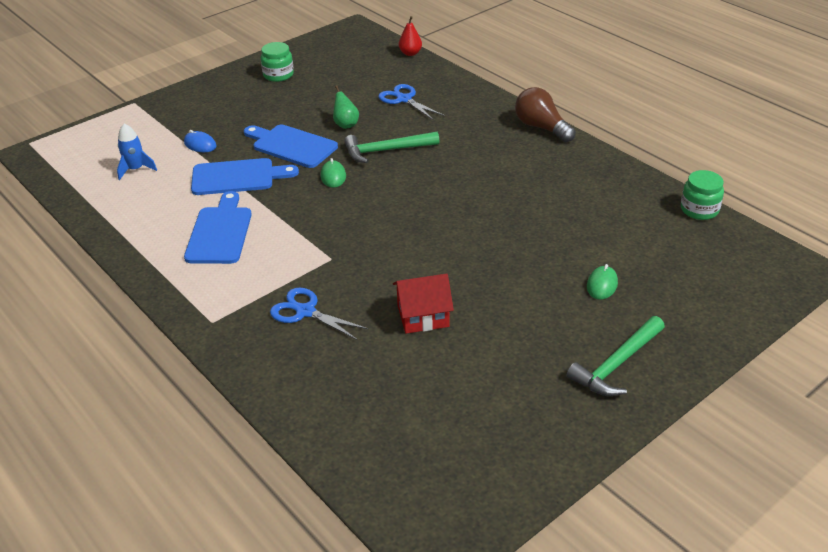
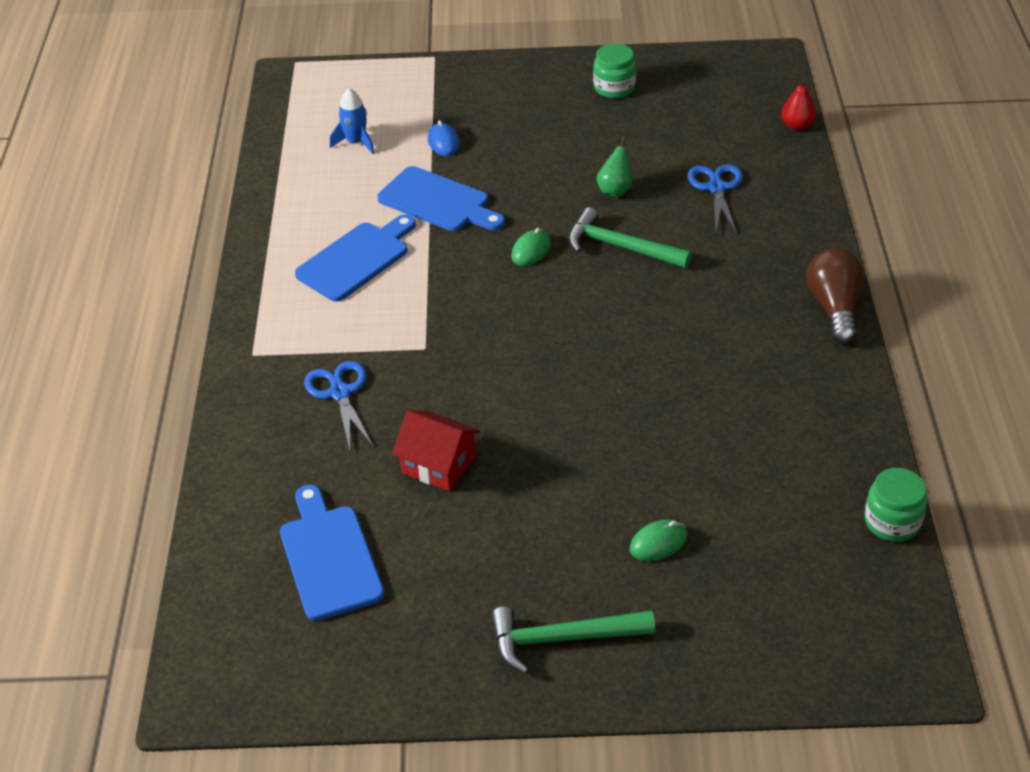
camera: 40 degrees right, 5 degrees up
blue cutting board [244,125,338,168] -> blue cutting board moved to [280,485,384,621]

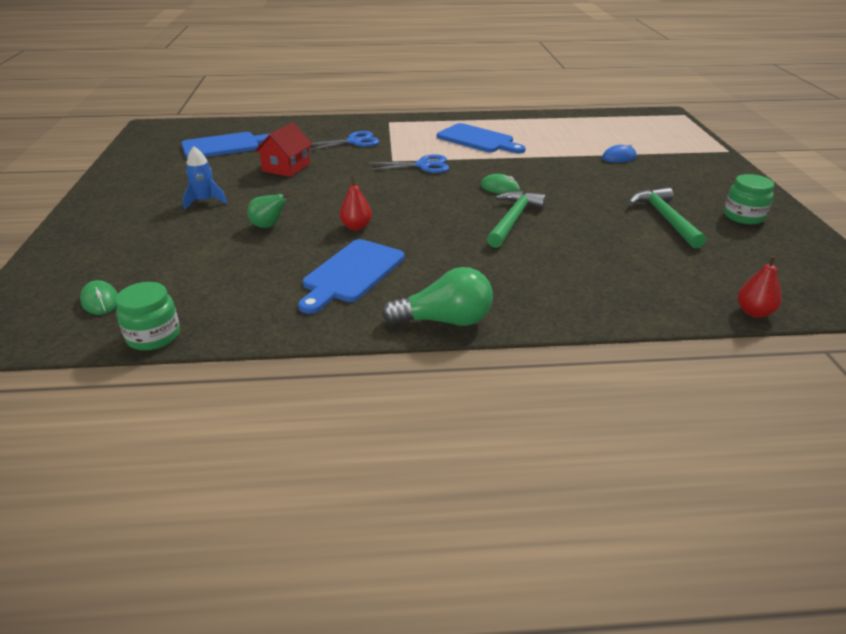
camera: 85 degrees right, 10 degrees down
blue rocket [330,88,374,154] -> blue rocket moved to [183,146,227,209]
blue cutting board [377,166,505,231] -> blue cutting board moved to [298,239,405,314]
green hammer [491,607,655,674] -> green hammer moved to [629,187,706,249]
green pear [597,137,632,197] -> green pear moved to [248,193,292,228]
green mouse [630,519,687,561] -> green mouse moved to [80,280,118,315]
blue scissors [687,164,743,234] -> blue scissors moved to [368,154,449,173]
brown light bulb [806,248,864,345] -> green light bulb [382,267,493,326]
none -> red pear [340,175,372,231]

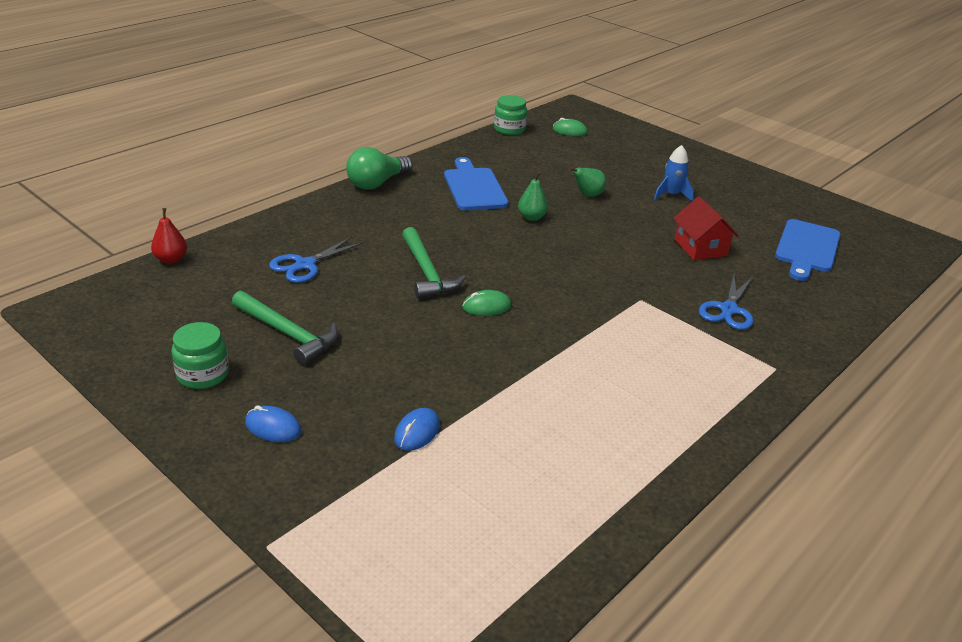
camera: 135 degrees right, 0 degrees up
red pear [340,175,372,231] -> green pear [518,171,548,221]
blue scissors [368,154,449,173] -> blue scissors moved to [269,236,364,283]
blue cutting board [437,123,526,153] -> none
none -> blue mouse [245,406,301,442]

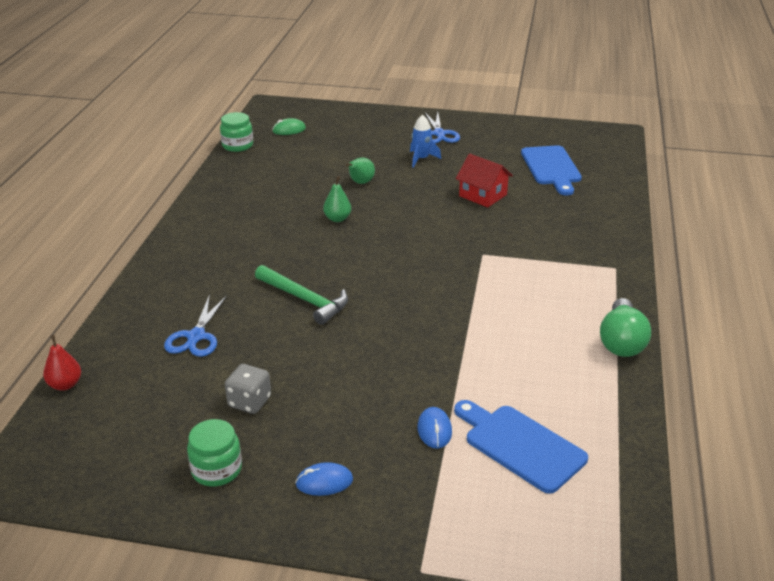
camera: 30 degrees left, 0 degrees up
green hammer [232,291,338,365] -> grey dice [225,364,271,414]
green light bulb [346,147,412,190] -> green light bulb moved to [600,298,651,357]
blue cutting board [444,157,508,210] -> blue cutting board moved to [454,400,588,494]
green mouse [462,290,511,316] -> none
blue scissors [699,275,753,330] -> blue scissors moved to [425,112,460,144]

